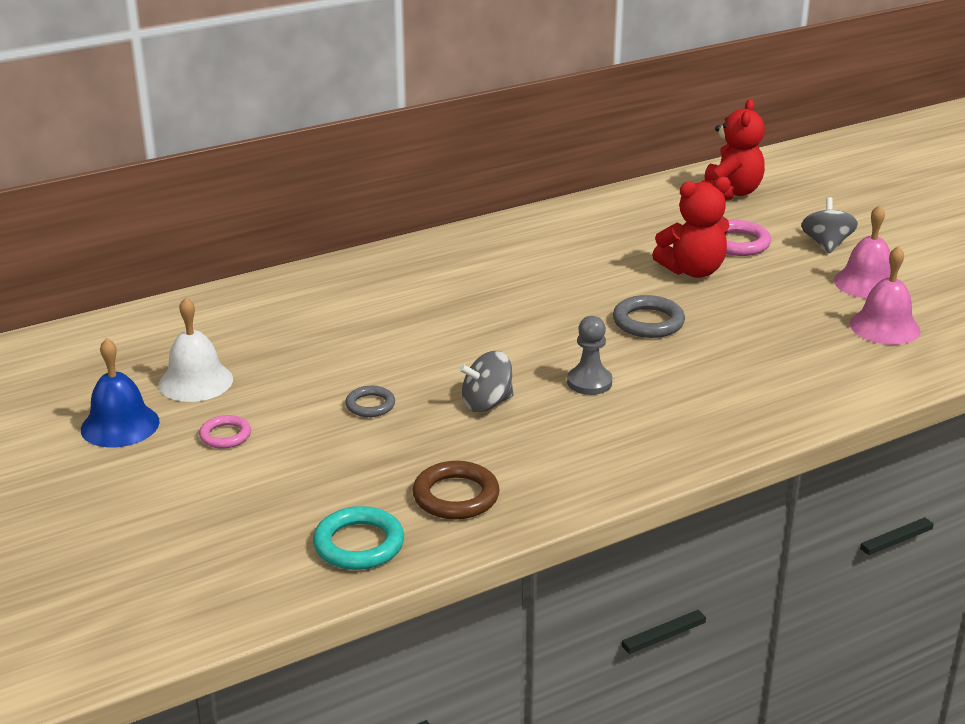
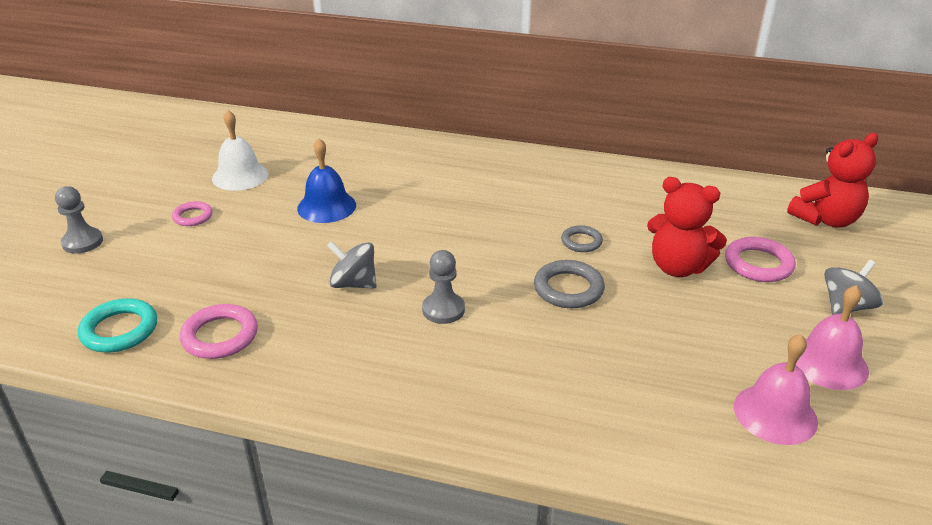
camera: 45 degrees right, 5 degrees up
blue bell [81,338,160,447] -> blue bell moved to [297,138,356,223]
grey ring [345,386,395,417] -> grey ring moved to [561,225,603,252]
brown ring [413,461,500,519] -> pink ring [180,304,258,359]
none -> grey pawn [55,186,103,254]

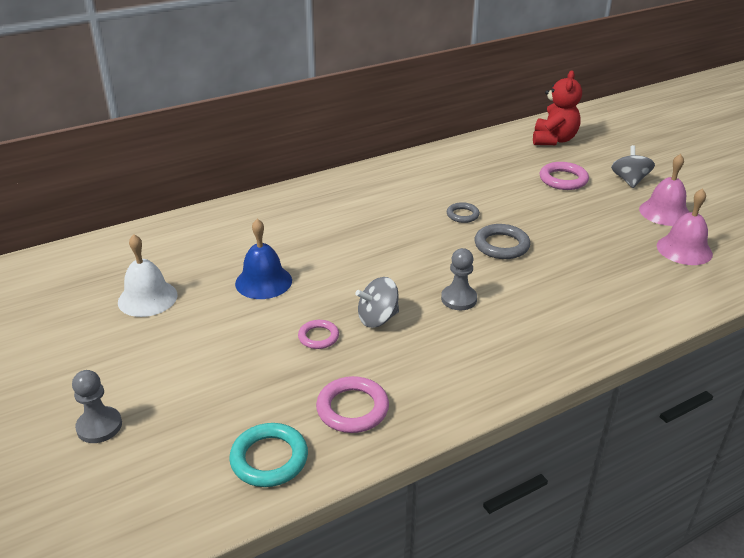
camera: 45 degrees left, 0 degrees up
pink ring [172,201,213,226] -> pink ring moved to [298,320,339,349]
red teddy bear [647,177,727,277] -> none

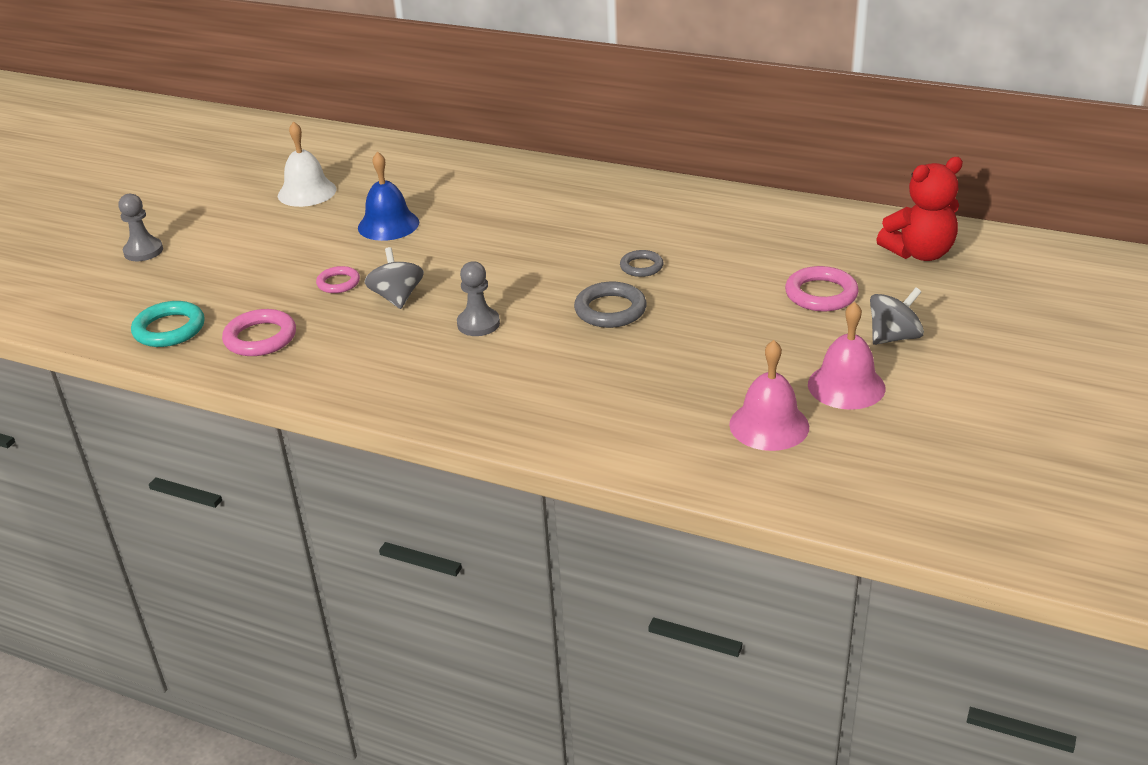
camera: 55 degrees right, 0 degrees up
grey spinning top [355,277,399,328] -> grey spinning top turned 45 degrees clockwise [364,247,424,309]

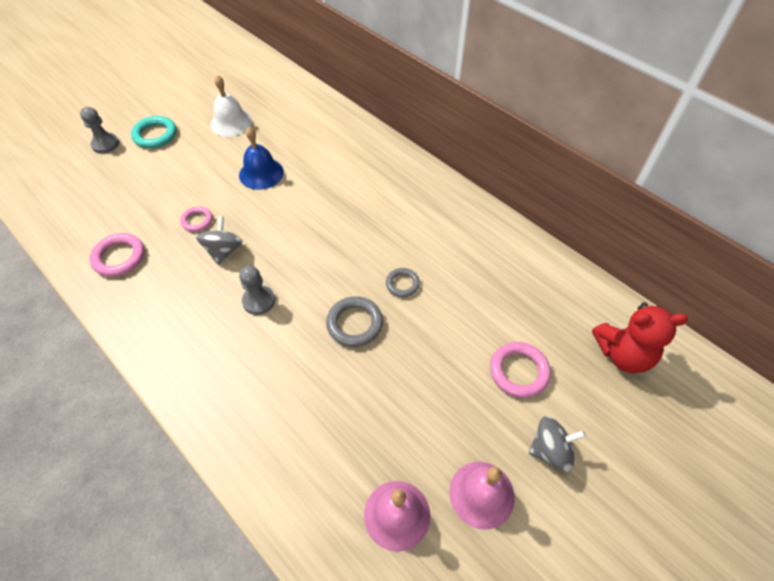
camera: 20 degrees right, 20 degrees up
turquoise ring [131,301,205,347] -> turquoise ring moved to [131,116,176,148]

